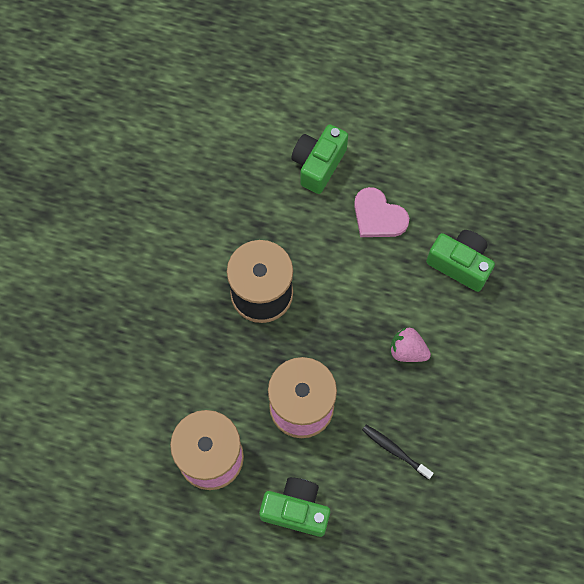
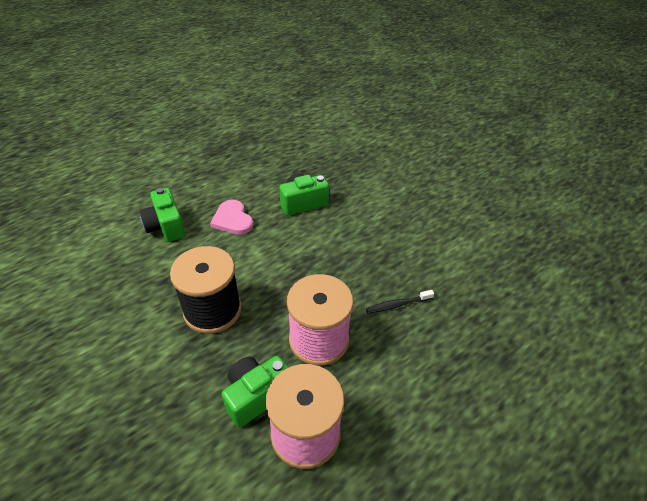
camera: 55 degrees left, 25 degrees down
green camera [259,477,330,537] -> green camera moved to [221,356,289,428]
pink heart [354,187,409,237] -> pink heart turned 75 degrees clockwise [210,200,253,235]
pink strawberry [390,327,431,362] -> none

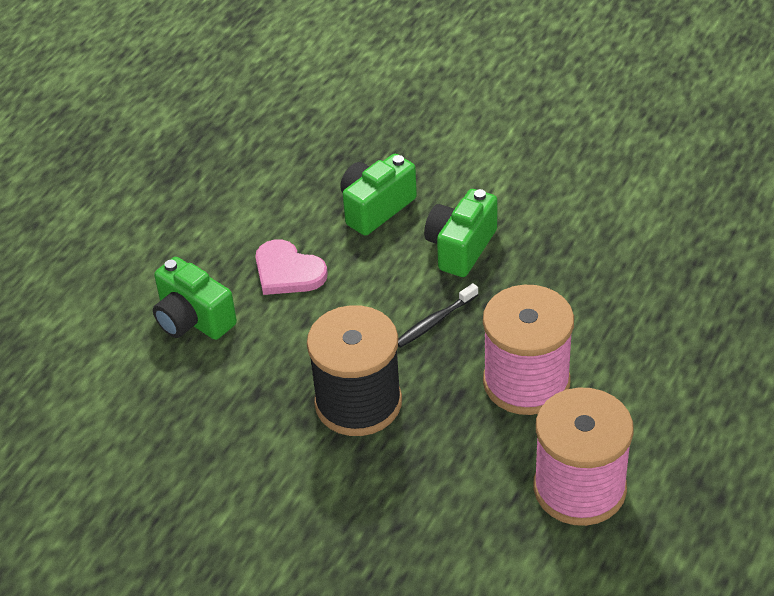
camera: 20 degrees left, 0 degrees up
green camera [221,356,289,428] -> green camera moved to [424,189,497,277]
black toothbrush [366,290,434,314] -> black toothbrush moved to [398,283,478,348]

